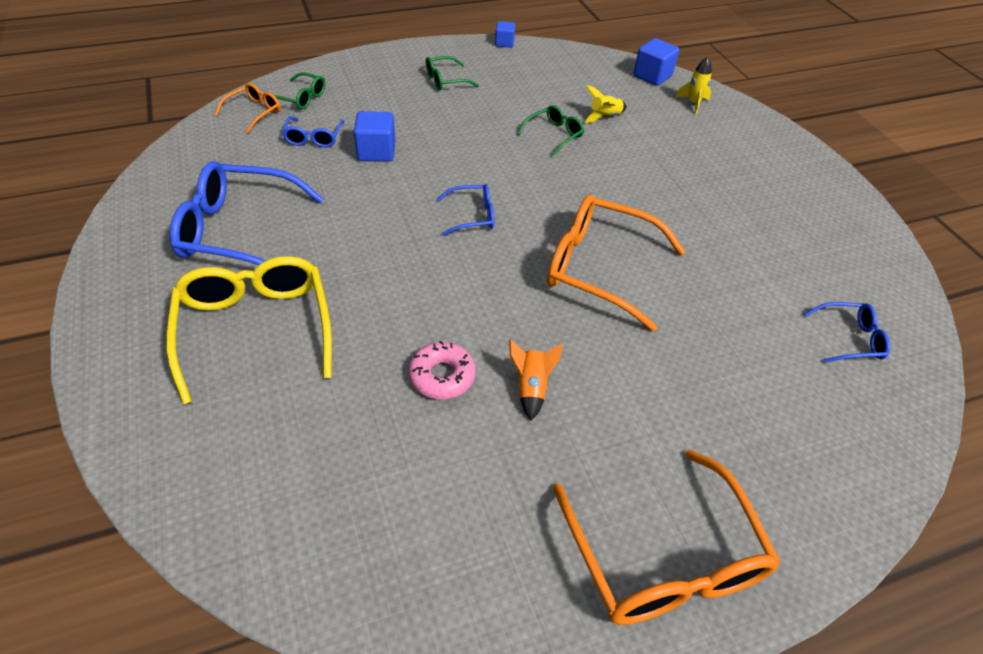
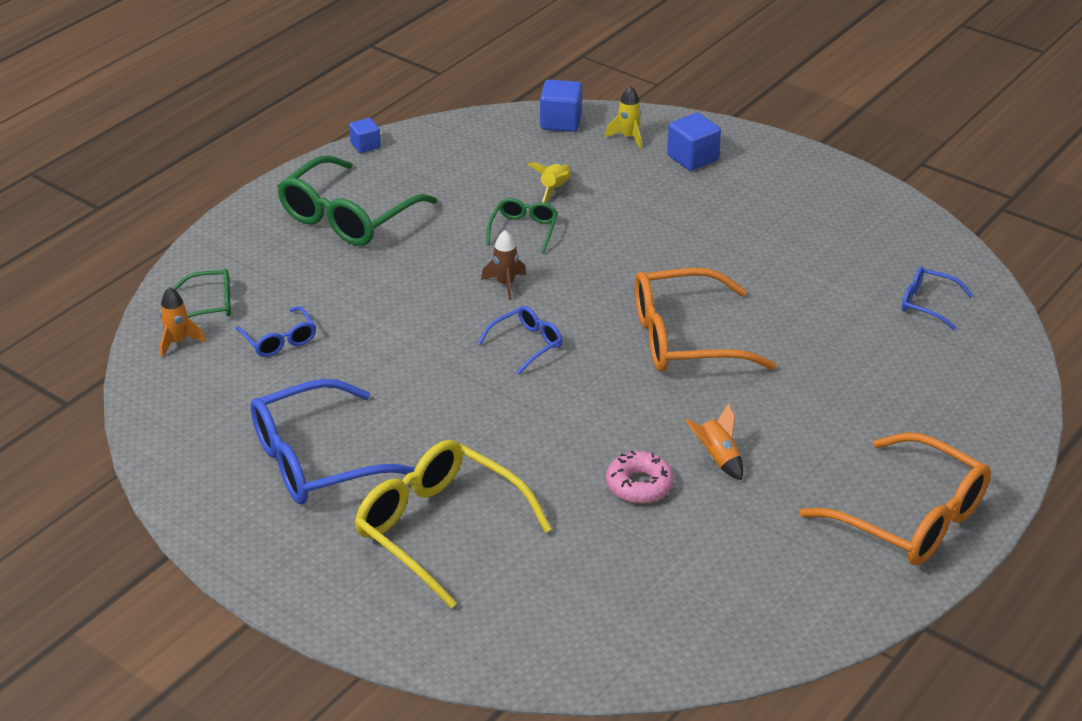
camera: 30 degrees left, 10 degrees down
orange glasses [215,83,281,133] -> orange rocket [160,287,206,358]
blue cube [354,111,395,162] -> blue cube moved to [667,113,721,171]
green glasses [426,56,479,90] -> green glasses [277,155,437,246], size x2.02
blue glasses [804,302,891,363] -> blue glasses turned 120 degrees counterclockwise [902,267,973,330]
none -> brown rocket [481,230,526,300]

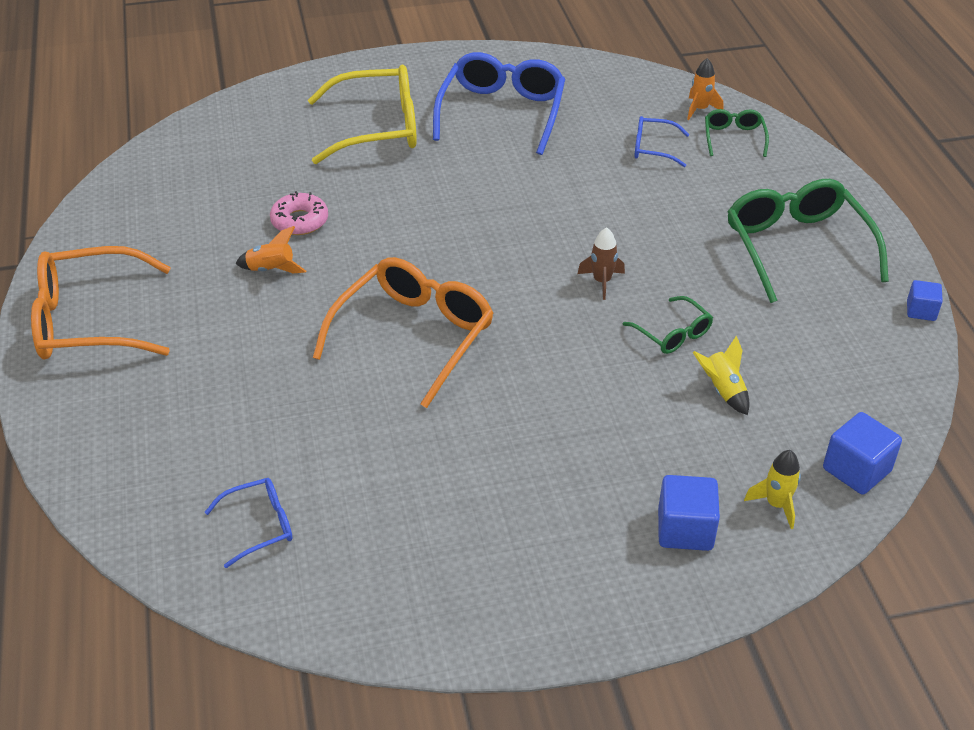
camera: 130 degrees right, 5 degrees up
green glasses [173,269,231,318] -> green glasses turned 150 degrees clockwise [705,109,769,157]
blue glasses [478,306,562,374] -> none

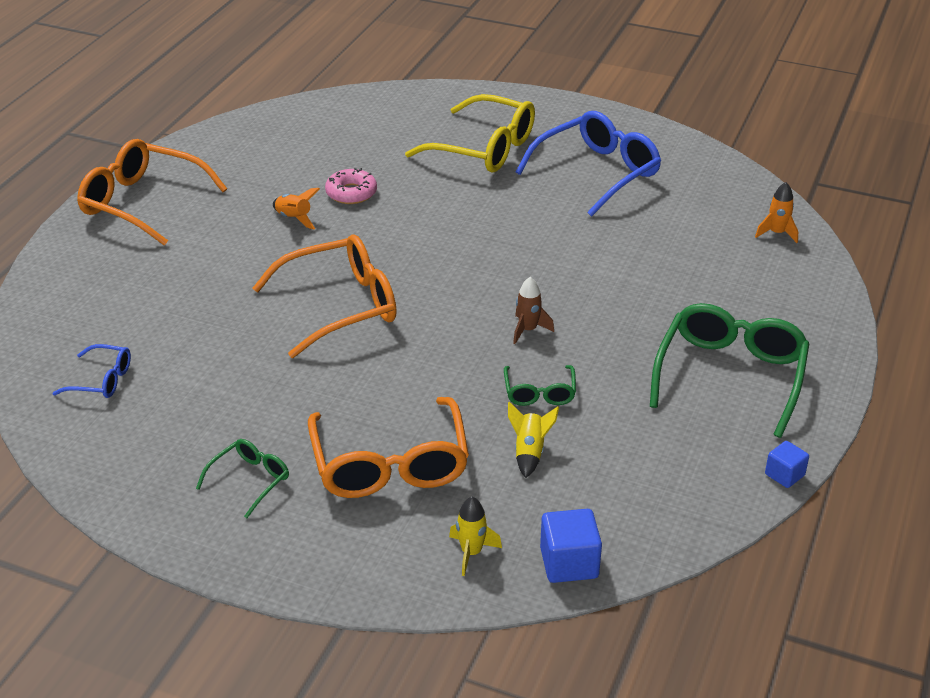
camera: 35 degrees right, 5 degrees down
blue glasses [634,116,689,167] -> none
blue cube [658,475,720,551] -> none
green glasses [705,109,769,157] -> green glasses moved to [196,439,289,518]
none -> orange glasses [308,397,469,498]

